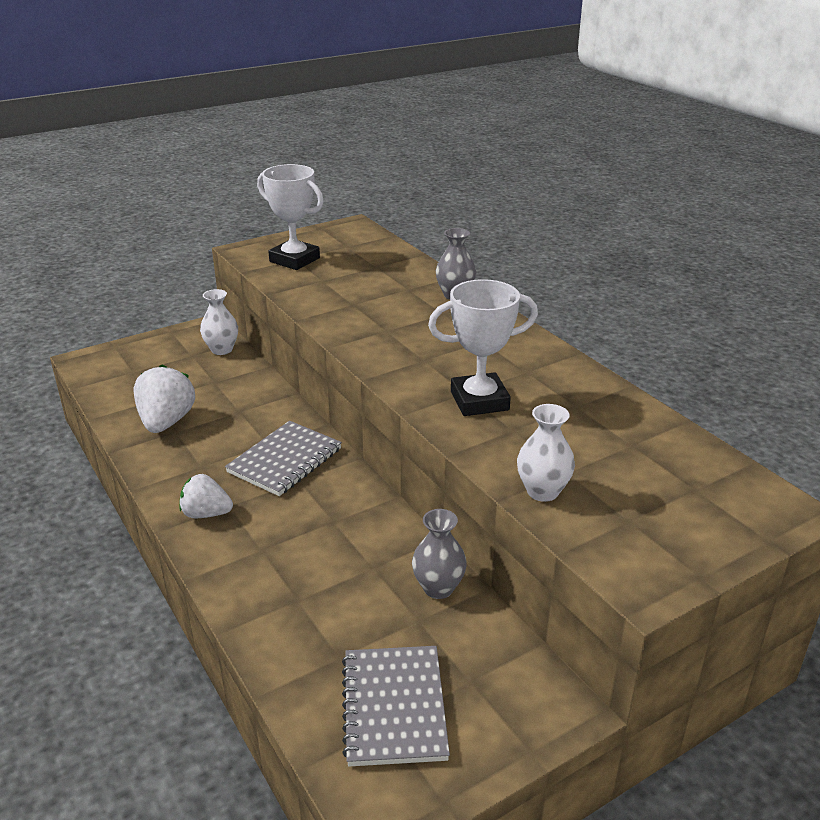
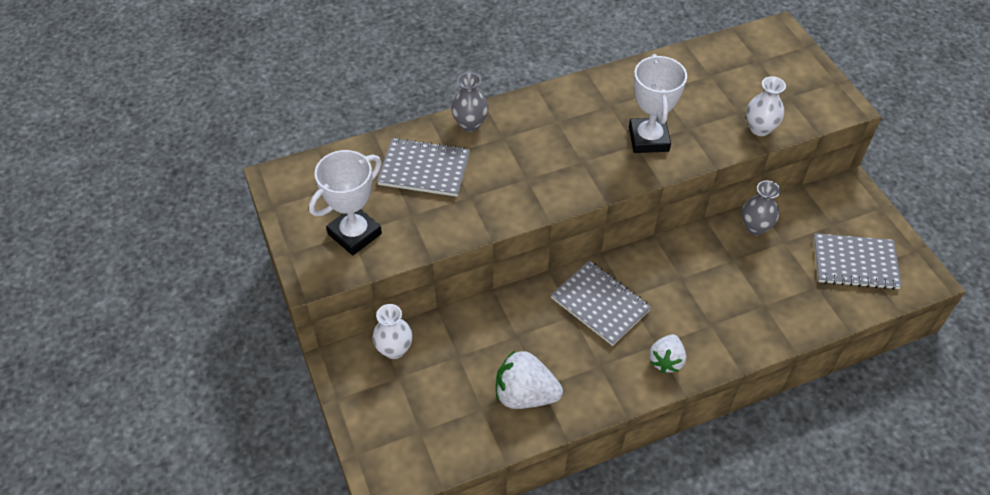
camera: 80 degrees left, 20 degrees up
none -> grey notebook [377,138,470,197]

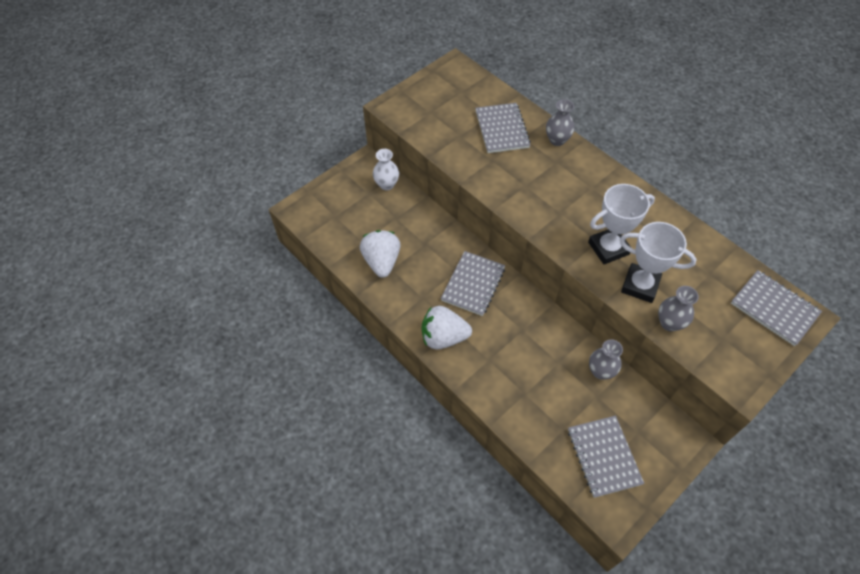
camera: 70 degrees right, 5 degrees up
white trophy [309,150,382,255] -> white trophy moved to [620,222,697,303]
white strawberry [649,334,686,373] -> white strawberry [422,306,472,349], size x1.53
white vase [746,76,786,136] -> grey vase [658,286,699,332]
none -> grey notebook [731,270,822,346]

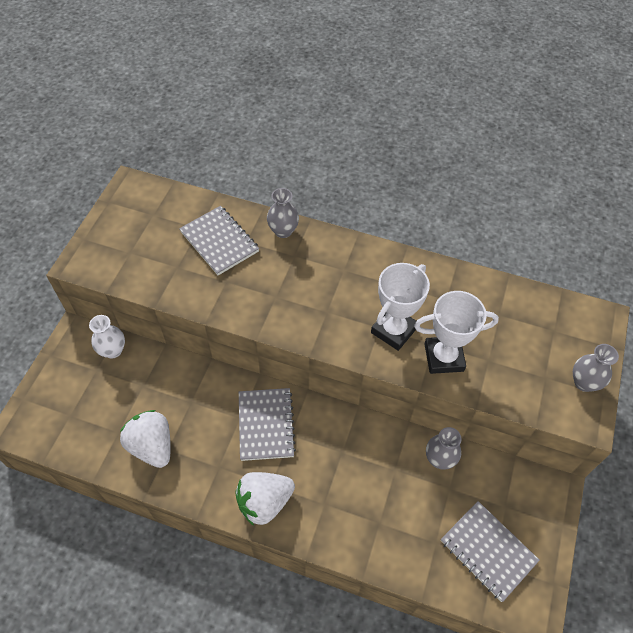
camera: 30 degrees left, 0 degrees up
grey vase [658,286,699,332] -> grey vase moved to [573,344,619,392]
grey notebook [731,270,822,346] -> none

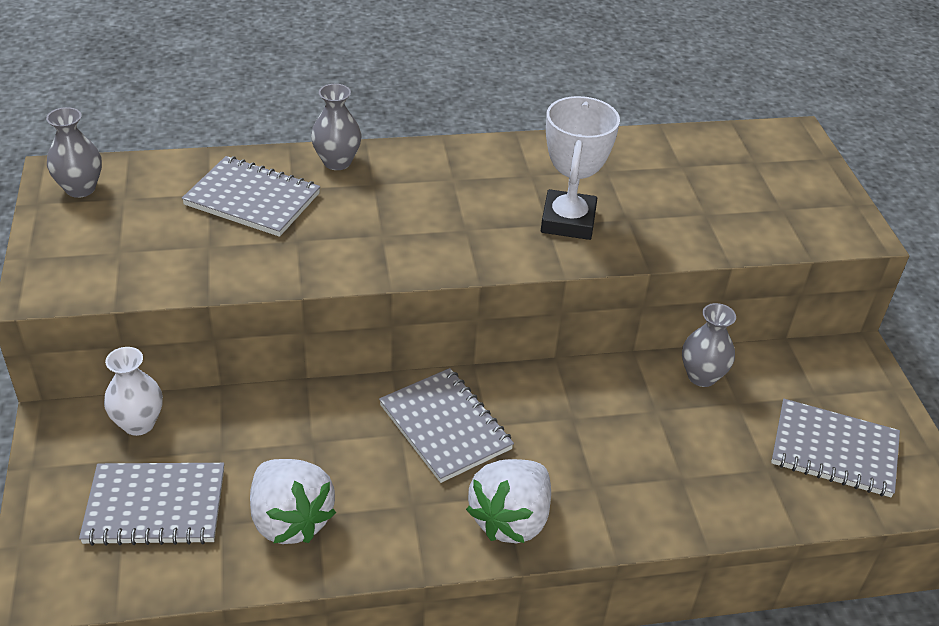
camera: 30 degrees left, 15 degrees down
white strawberry [120,410,171,468] -> white strawberry turned 150 degrees counterclockwise [250,459,336,544]
white trophy [414,291,499,374] -> none
grey vase [573,344,619,392] -> grey vase moved to [46,107,102,198]
none -> grey notebook [79,463,224,546]

